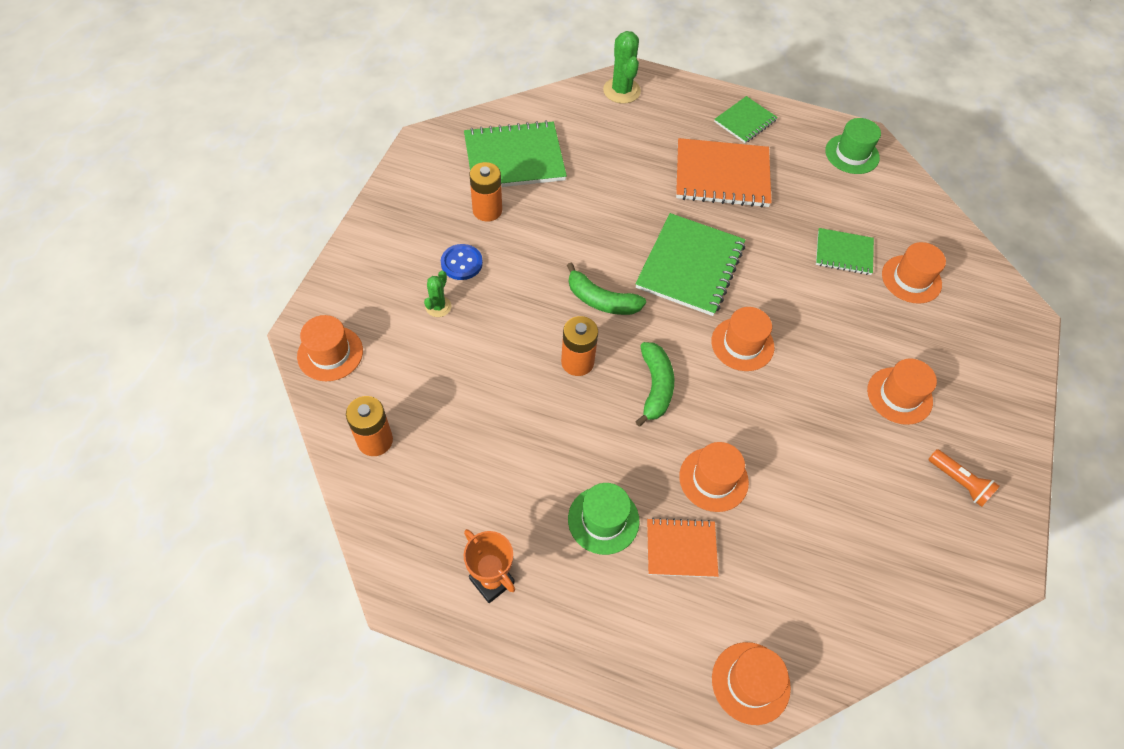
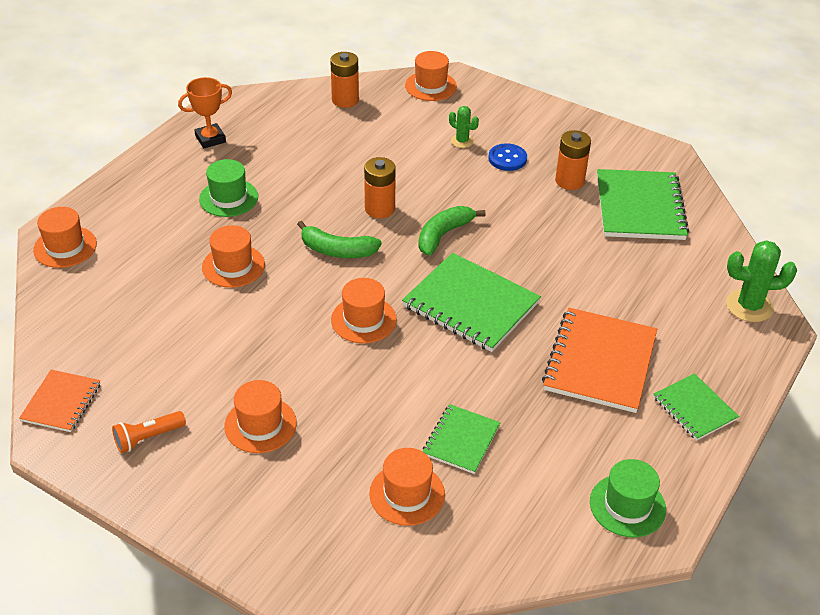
camera: 105 degrees right, 15 degrees down
orange notebook [647,518,719,578] -> orange notebook moved to [19,370,101,432]

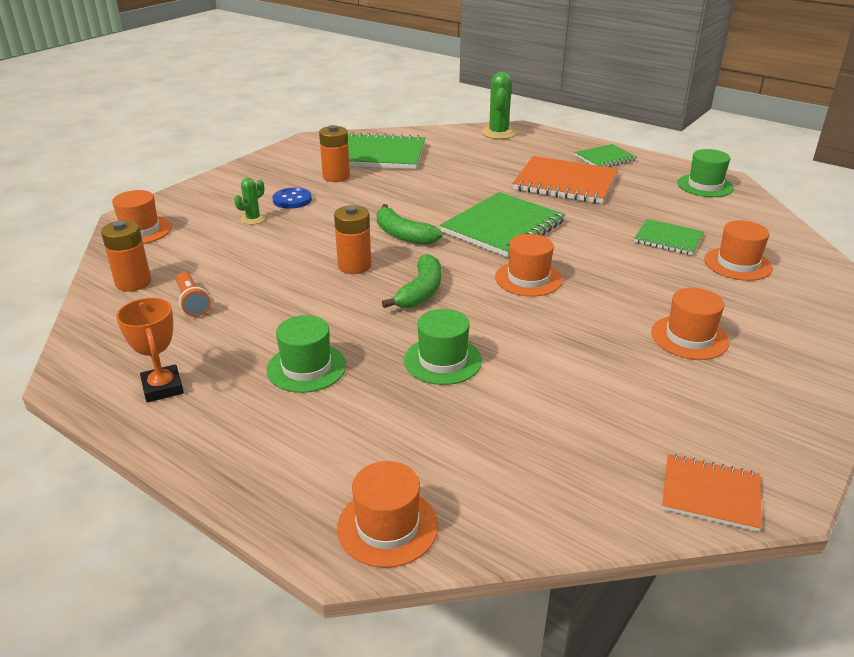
camera: 85 degrees left, 10 degrees down
orange flashlight [112,411,186,453] -> orange flashlight moved to [176,272,211,317]
orange hat [202,225,265,288] -> green hat [404,309,482,385]

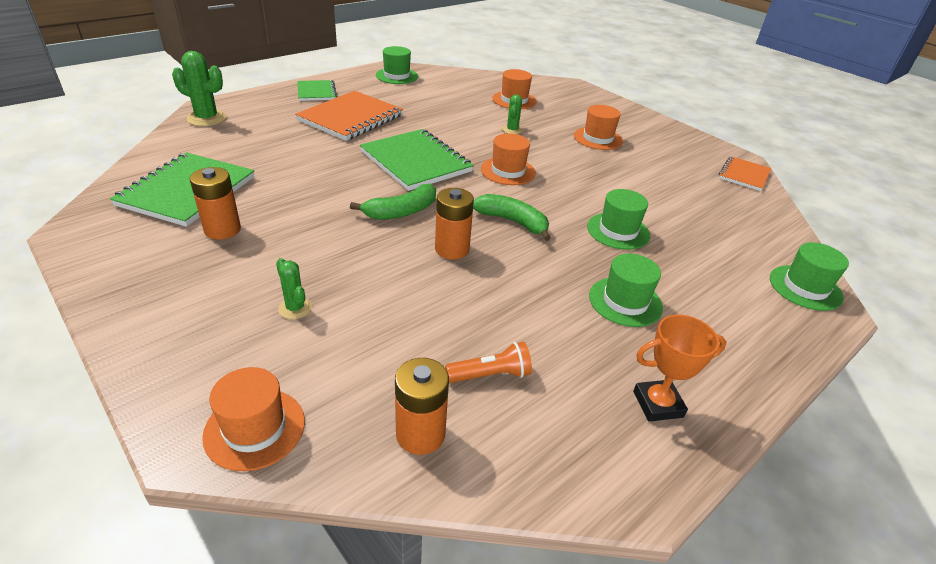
camera: 80 degrees left, 5 degrees up
blue button [272,188,312,209] -> none
orange hat [337,461,438,568] -> green hat [770,242,849,311]
green notebook [634,219,704,255] -> none
none -> green cactus [502,95,523,134]

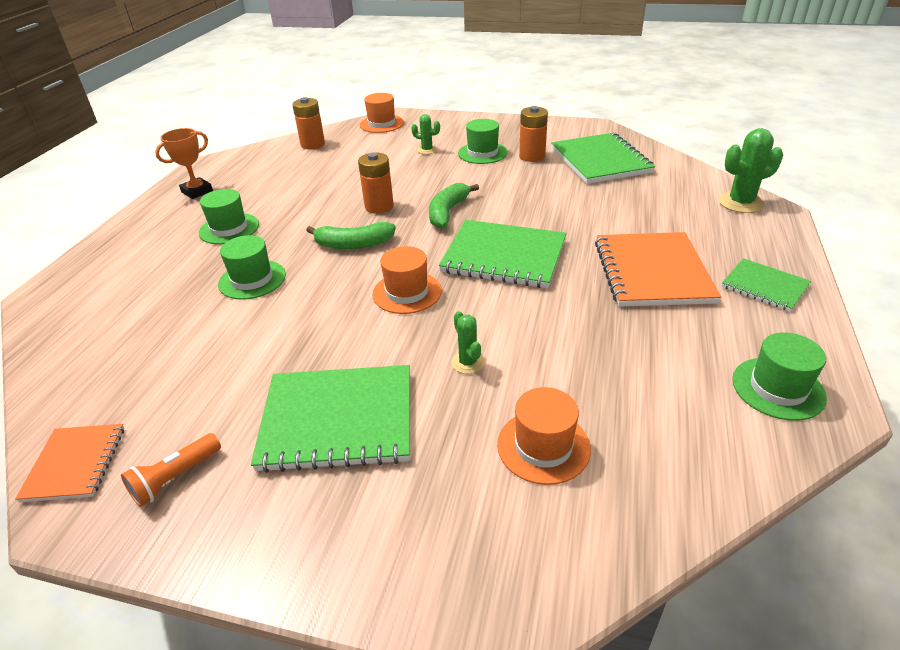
camera: 150 degrees right, 0 degrees up
orange flashlight [445,342,532,383] -> orange flashlight moved to [121,433,221,507]
orange hat [574,105,623,150] -> green notebook [251,365,410,473]
green hat [770,242,849,311] -> green hat moved to [458,119,508,164]

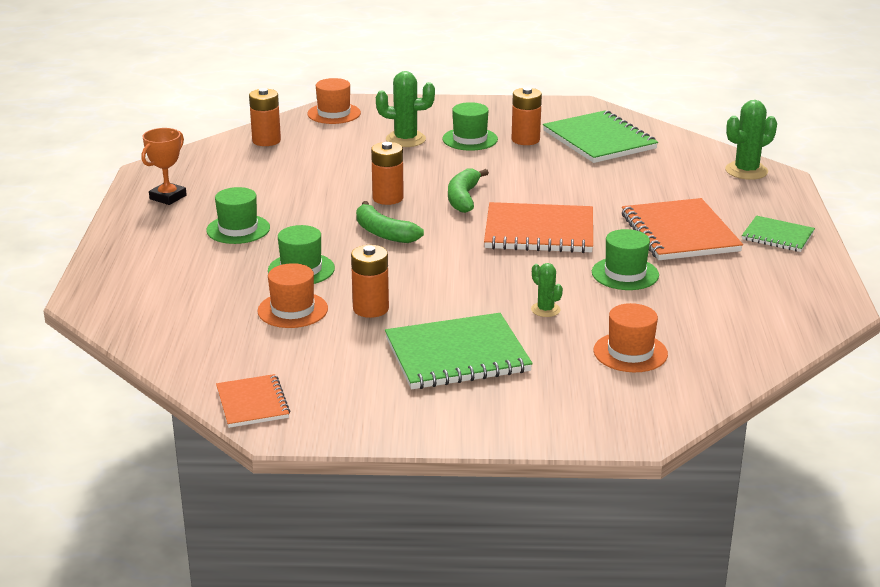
camera: 15 degrees left, 10 degrees down
orange flashlight [121,433,221,507] -> none
green banana [306,222,396,249] -> green banana turned 60 degrees clockwise [356,201,424,243]
orange hat [372,246,442,314] -> orange hat moved to [257,263,328,328]
green cactus [411,114,440,154] -> green cactus [376,71,435,147], size x1.74
green notebook [439,220,567,288] -> orange notebook [484,202,593,253]
green hat [732,332,827,421] -> green hat moved to [592,229,659,290]
none -> orange battery [351,245,389,318]

